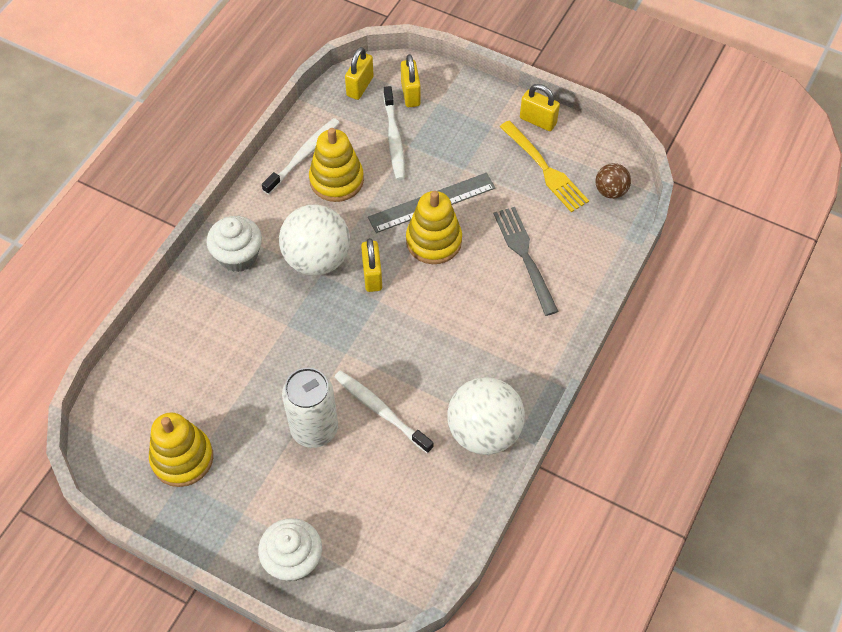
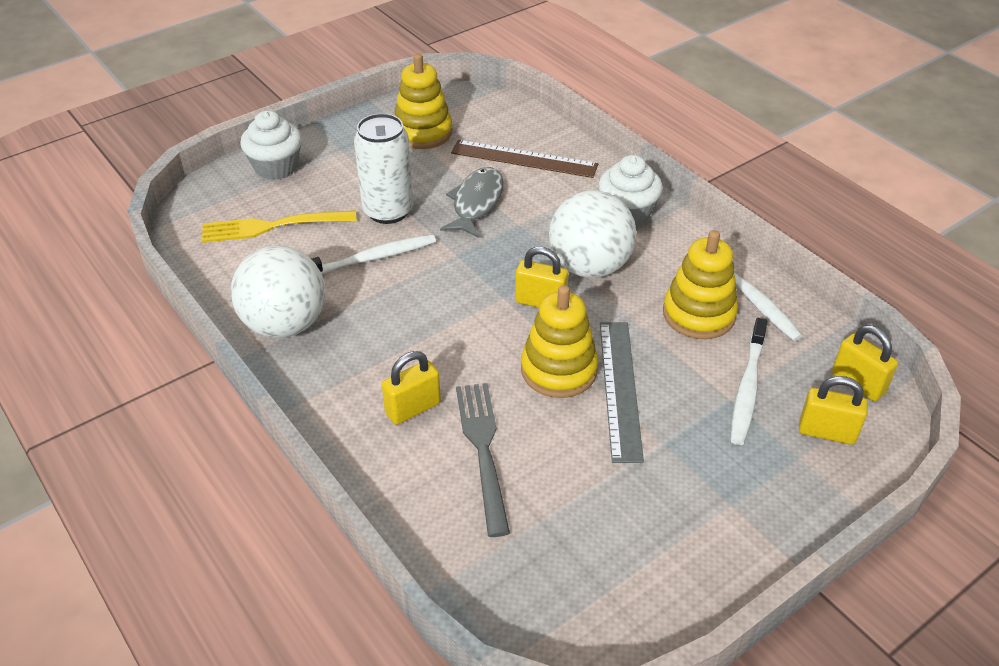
camera: 115 degrees right, 15 degrees down
white toothbrush [384,86,405,180] -> white toothbrush turned 90 degrees counterclockwise [731,318,768,445]
grey fork [493,207,559,316] -> grey fork turned 105 degrees counterclockwise [456,383,510,537]
yellow fork [500,120,589,212] -> yellow fork moved to [202,210,357,243]
yellow padlock [520,84,560,131] -> yellow padlock moved to [382,351,441,425]
brown ball [596,163,631,199] -> none
none -> grey fish [440,167,504,238]
none -> brown ruler [451,140,598,178]

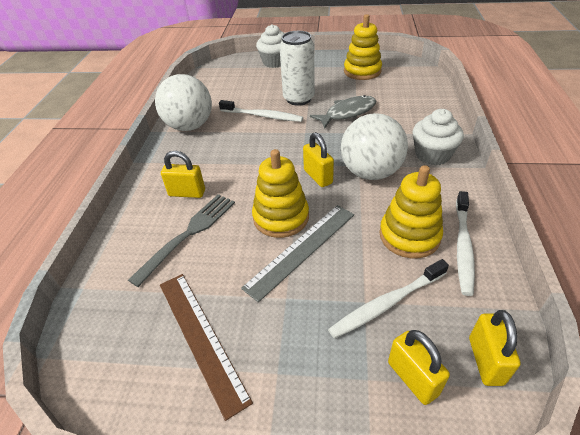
camera: 45 degrees right, 0 degrees up
yellow fork [202,210,357,243] -> none
brown ruler [451,140,598,178] -> brown ruler moved to [160,274,253,421]

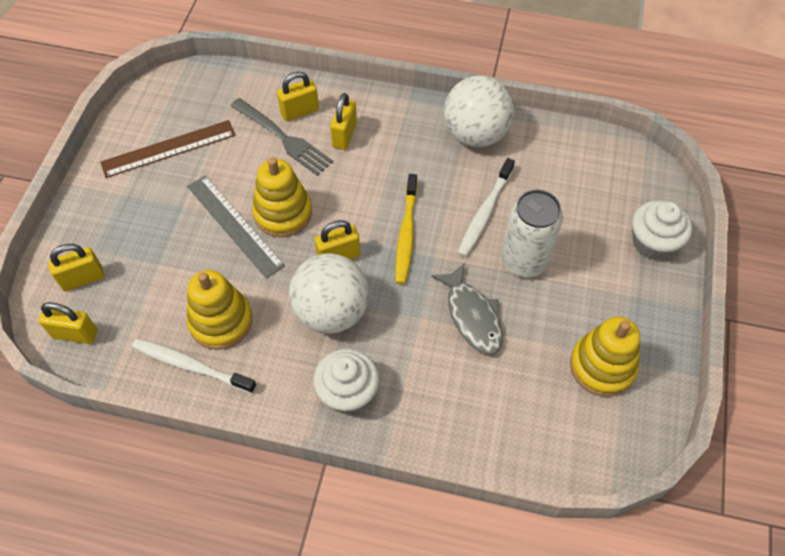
camera: 95 degrees right, 15 degrees up
white toothbrush [328,259,449,339] -> none
none -> yellow padlock [277,71,319,121]
none -> yellow toothbrush [396,174,417,284]

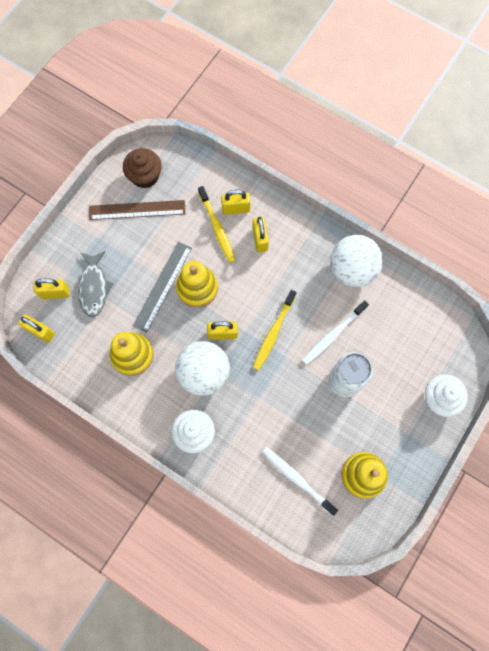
camera: 20 degrees right, 15 degrees up
white toothbrush [132,339,256,394] -> white toothbrush moved to [262,447,338,515]
grey ruler [187,175,285,278] -> grey ruler turned 45 degrees clockwise [133,242,192,333]
grey fork [231,98,333,176] -> yellow toothbrush [198,186,235,263]
yellow padlock [330,93,357,150] -> yellow padlock turned 45 degrees counterclockwise [252,217,269,252]
grey fish [431,263,503,355] -> grey fish moved to [78,251,113,317]
none -> brown cupcake [123,148,162,188]

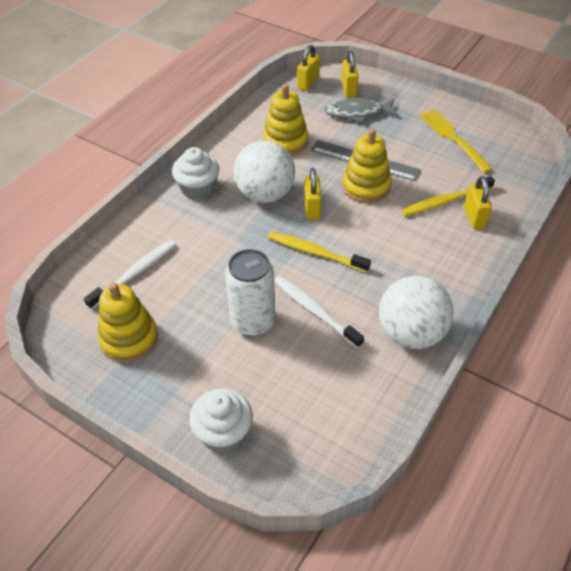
camera: 90 degrees right, 25 degrees down
brown ruler [89,200,186,220] -> yellow fork [419,109,493,173]
brown cupcake [123,148,162,188] -> none
yellow padlock [252,217,269,252] -> none

